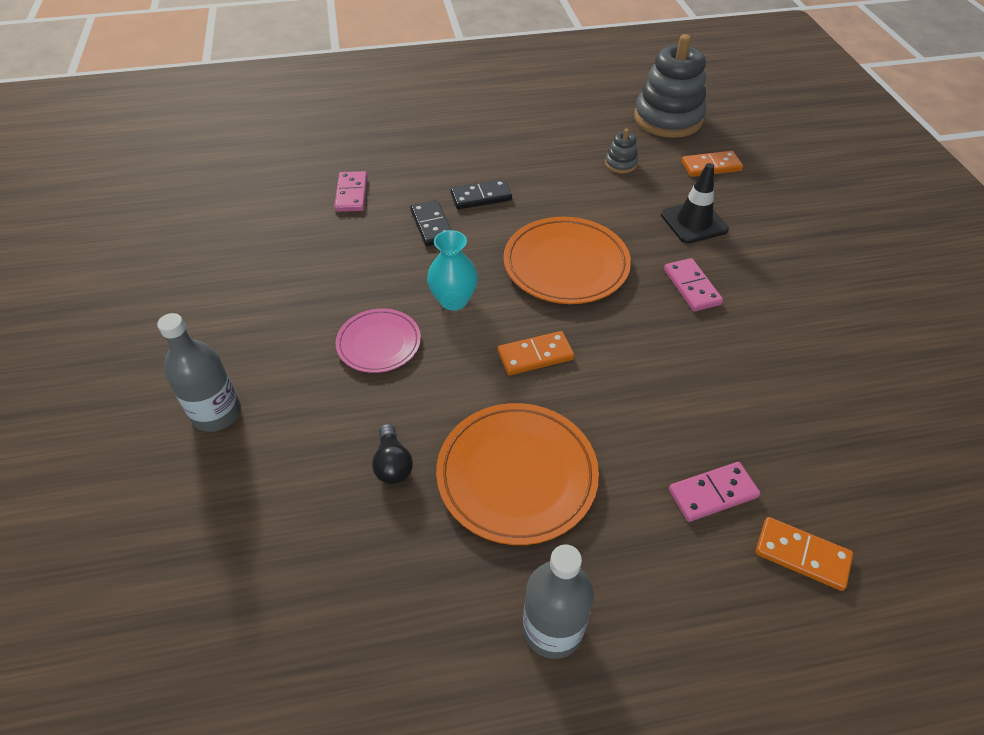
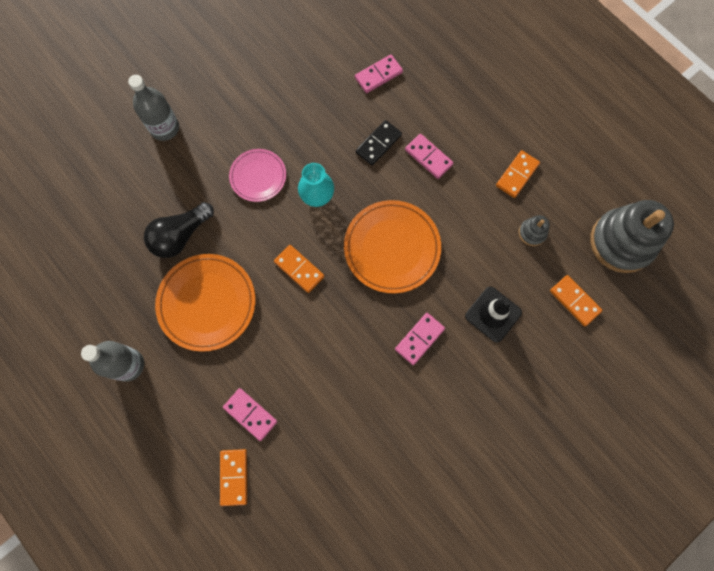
camera: 60 degrees right, 25 degrees up
black light bulb [372,424,413,484] -> black light bulb [144,202,214,258], size x1.67
black domino [450,179,512,209] -> pink domino [405,134,453,179]
none -> orange domino [496,150,540,198]

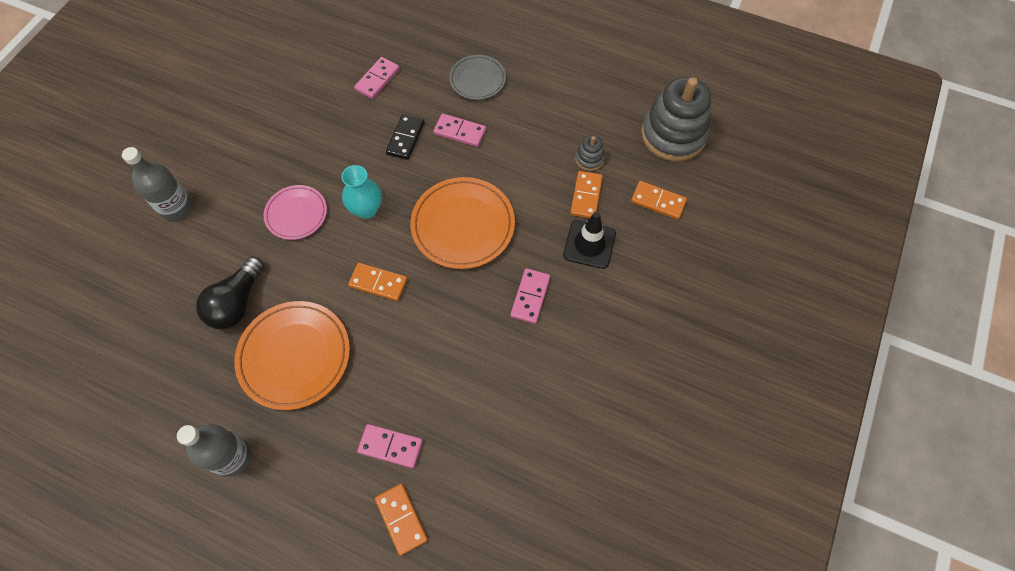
camera: 25 degrees left, 10 degrees down
orange domino [496,150,540,198] -> orange domino moved to [570,171,603,219]
none -> grey plate [449,55,506,100]

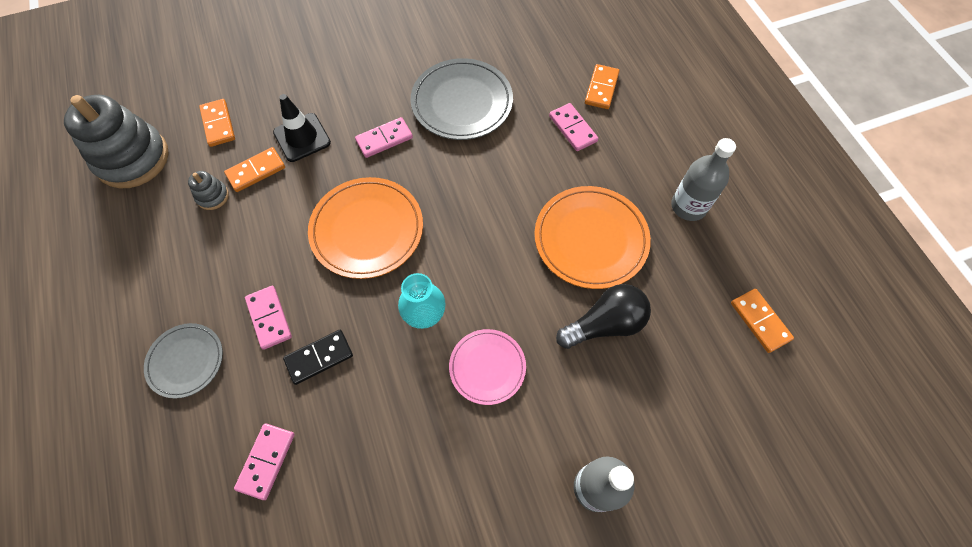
camera: 135 degrees left, 0 degrees up
orange domino [348,263,407,301] -> orange domino moved to [731,289,794,353]
pink domino [354,57,400,99] -> pink domino turned 60 degrees counterclockwise [234,423,295,500]
none -> grey plate [410,58,513,140]

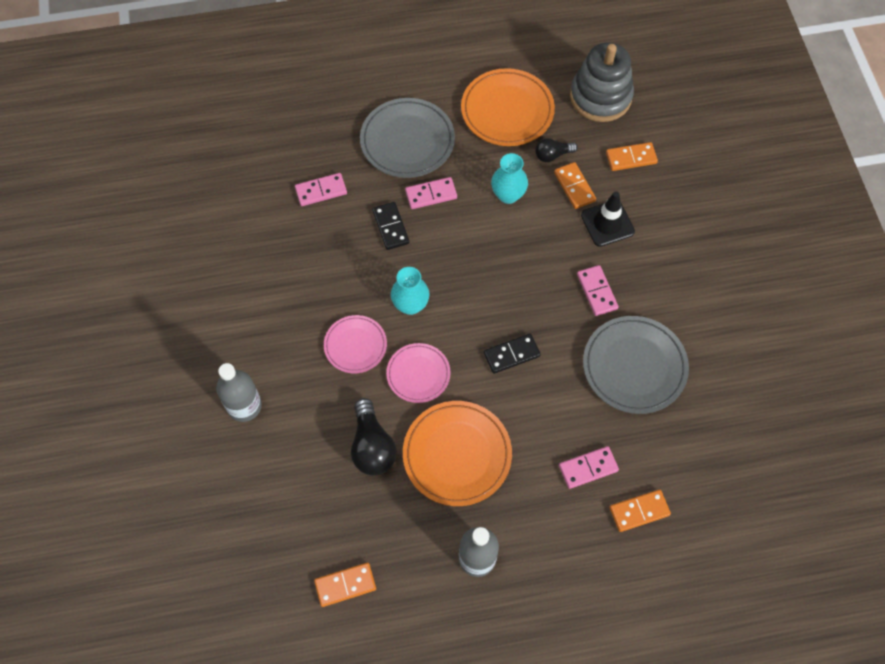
camera: 100 degrees right, 0 degrees up
grey plate [144,323,223,399] -> grey plate [360,98,455,178], size x1.65
grey stacking toy [188,171,229,210] -> black light bulb [535,138,578,162]
pink domino [234,423,295,500] -> pink domino turned 45 degrees counterclockwise [295,173,347,206]
orange plate [308,177,423,279] -> orange plate moved to [461,68,555,146]
orange domino [585,64,620,109] -> orange domino turned 45 degrees counterclockwise [609,490,671,532]
none -> pink plate [386,343,451,403]
none -> black domino [484,334,541,374]
none -> turquoise vase [491,153,528,204]

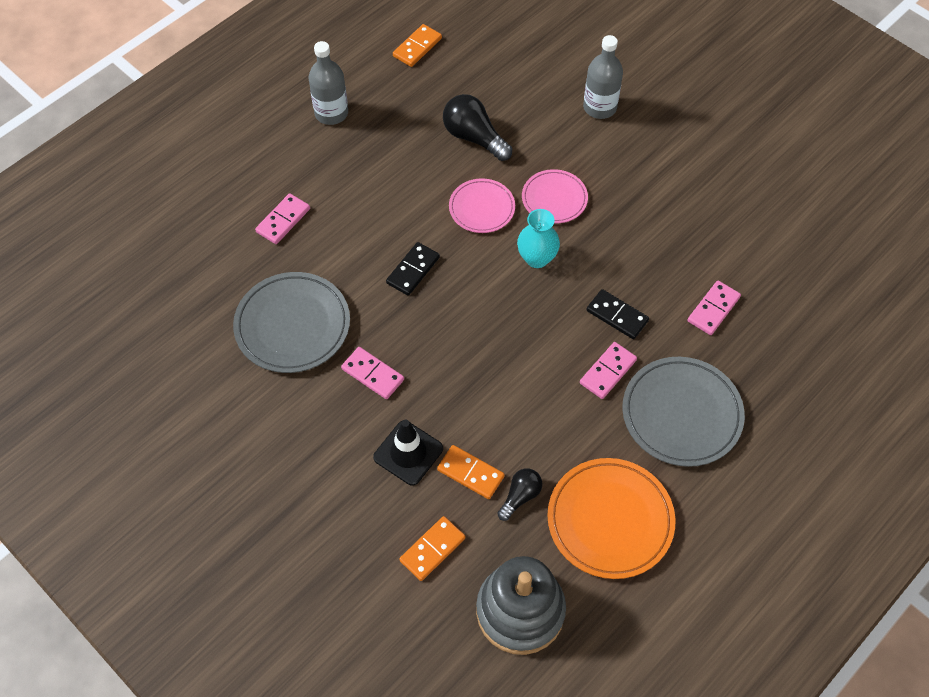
camera: 145 degrees right, 5 degrees down
orange plate [403,401,512,506] -> none
turquoise vase [491,153,528,204] -> none
orange domino [609,490,671,532] -> none

